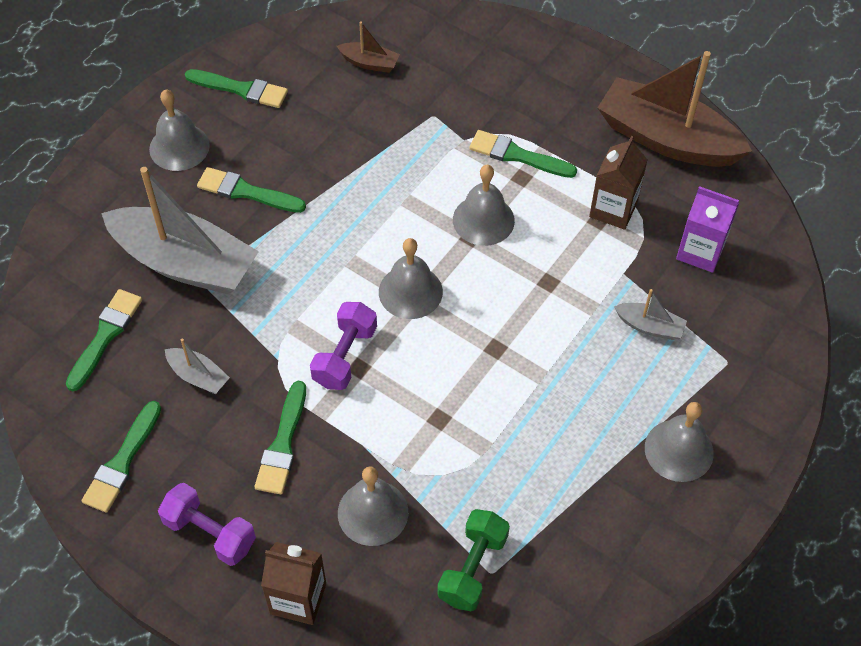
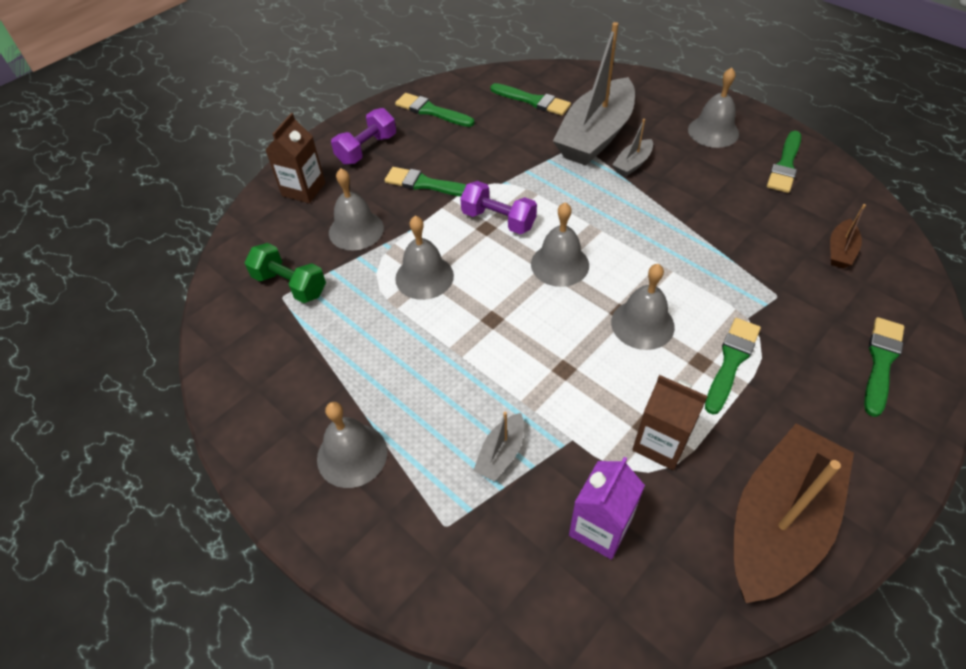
camera: 100 degrees right, 5 degrees down
grey boat [165,338,230,394] -> grey boat moved to [612,119,653,177]
green brush [197,167,306,213] -> green brush moved to [864,317,904,417]
none -> grey bell [395,216,454,300]

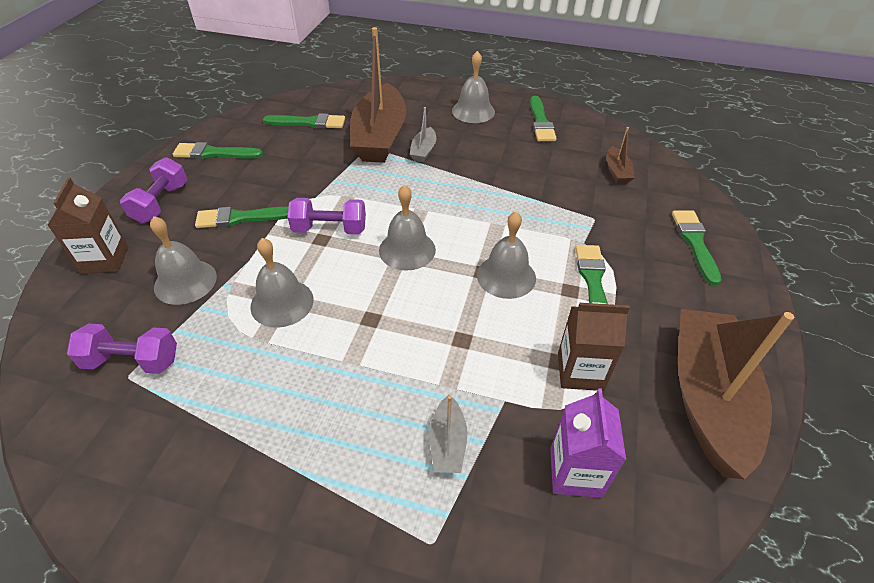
camera: 30 degrees left, 5 degrees down
green dumbbell [244,243,326,303] -> purple dumbbell [67,323,177,374]
grey bell [317,402,388,488] -> none
grey boat [553,22,635,166] -> brown boat [350,27,406,163]

